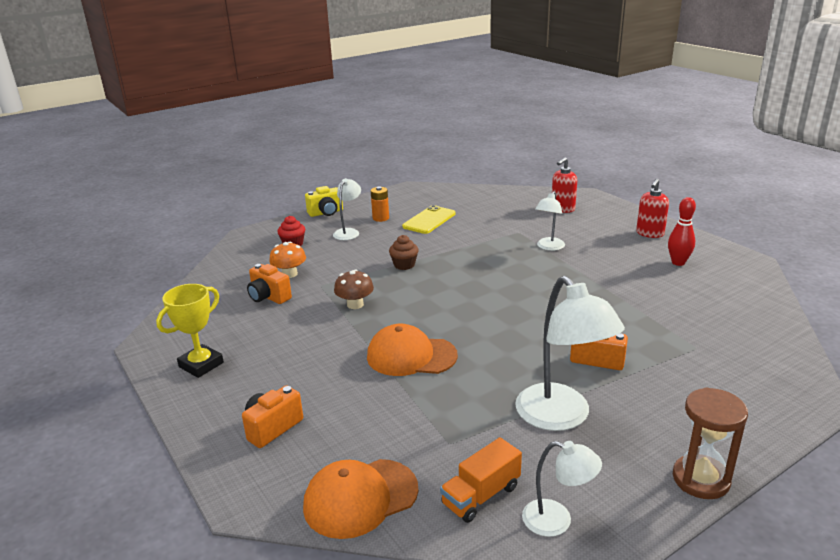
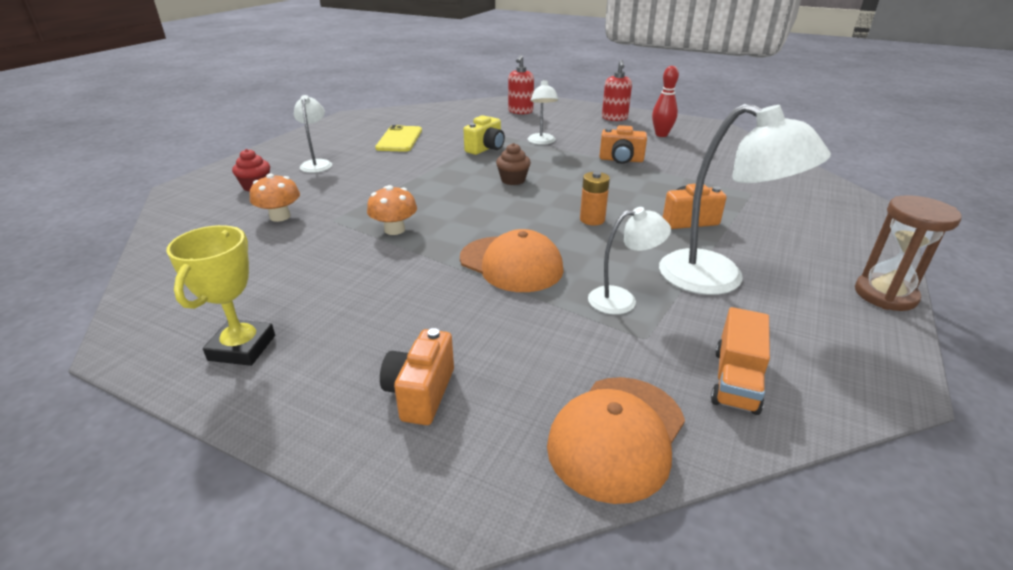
camera: 30 degrees left, 5 degrees up
orange camera [247,264,292,304] -> orange camera moved to [599,125,647,164]
yellow camera [305,186,343,217] -> yellow camera moved to [463,115,505,155]
brown mushroom [334,270,374,309] -> orange mushroom [367,185,417,235]
orange cap [367,324,458,376] -> orange cap turned 120 degrees counterclockwise [460,229,564,292]
orange battery [371,187,389,222] -> orange battery moved to [580,172,610,226]
brown cupcake [389,235,419,270] -> brown cupcake moved to [496,143,531,185]
white lamp [522,441,602,537] -> white lamp moved to [588,207,671,314]

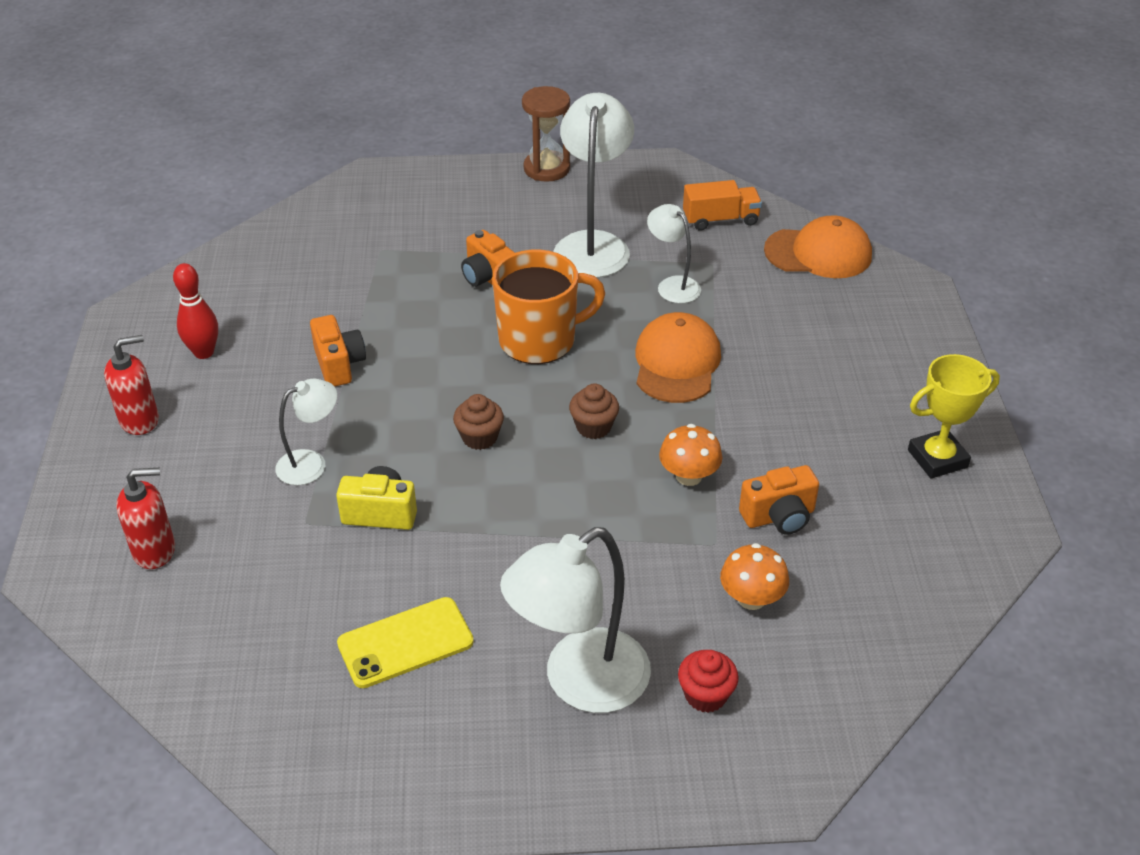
camera: 120 degrees left, 10 degrees up
white lamp [294,95,332,173] -> white lamp [500,527,651,713], size x1.82
orange camera [380,328,454,425] -> orange camera moved to [739,465,819,535]
orange battery [580,172,610,226] -> orange mug [492,250,605,364]
none -> brown cupcake [569,383,619,439]

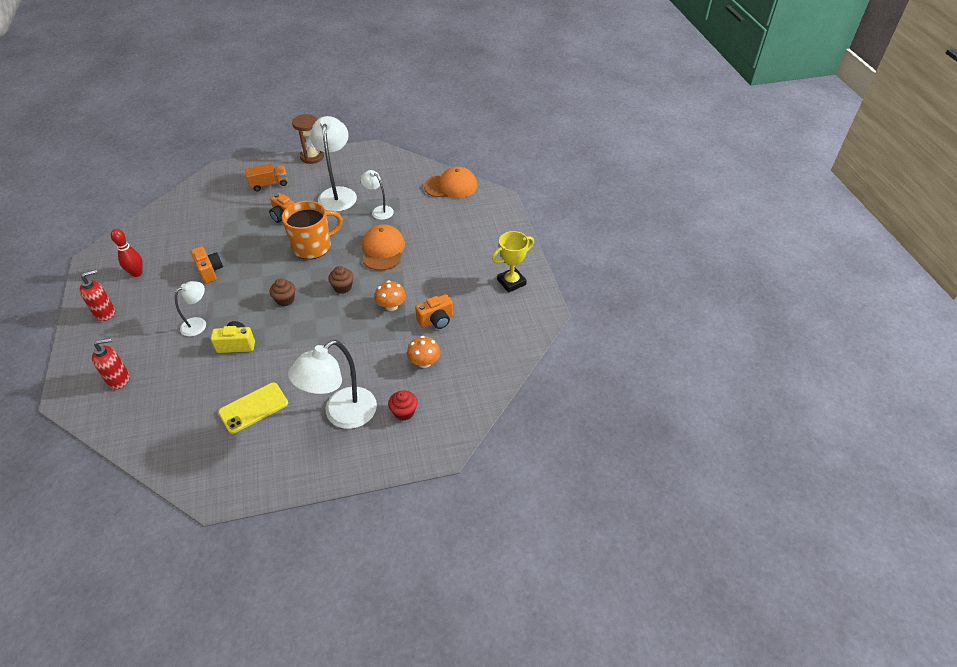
camera: 10 degrees left, 5 degrees up
orange truck [683,180,762,231] -> orange truck moved to [245,164,288,191]

